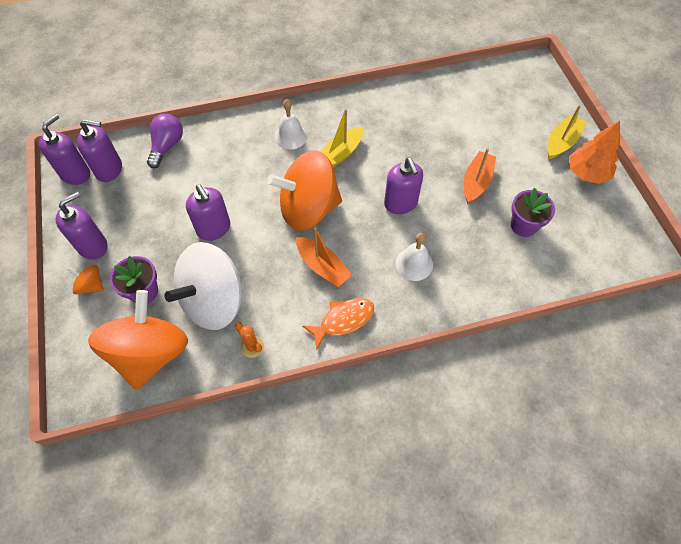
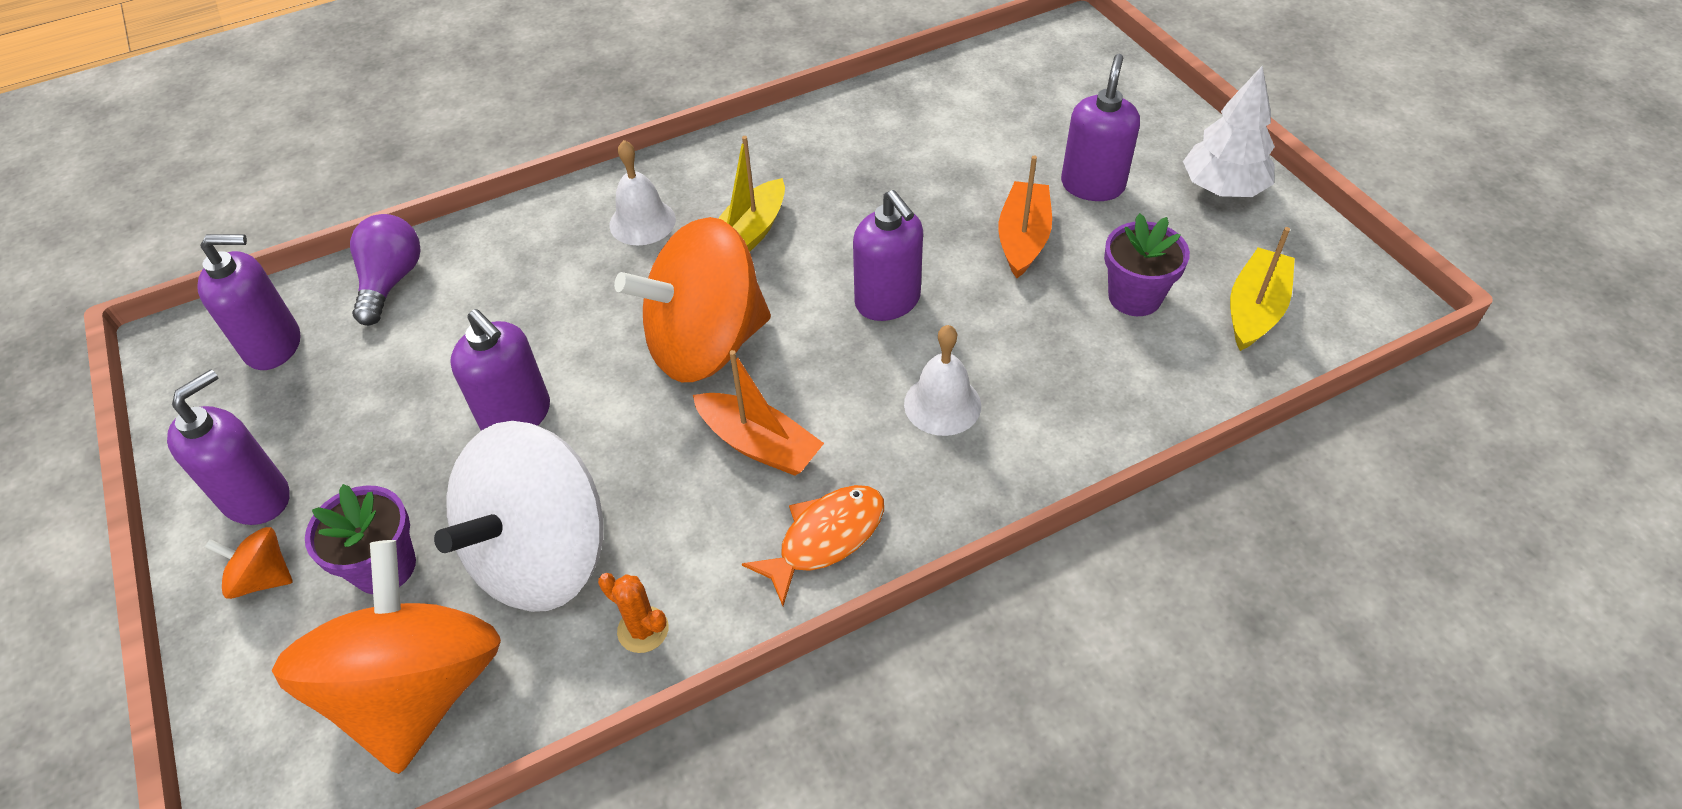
camera: 10 degrees left, 10 degrees down
purple soap dispenser [39,114,90,185] -> purple soap dispenser moved to [1061,54,1140,201]
yellow boat [547,105,587,159] -> yellow boat moved to [1230,227,1295,351]
orange tree [569,121,620,184] -> white tree [1183,66,1275,197]

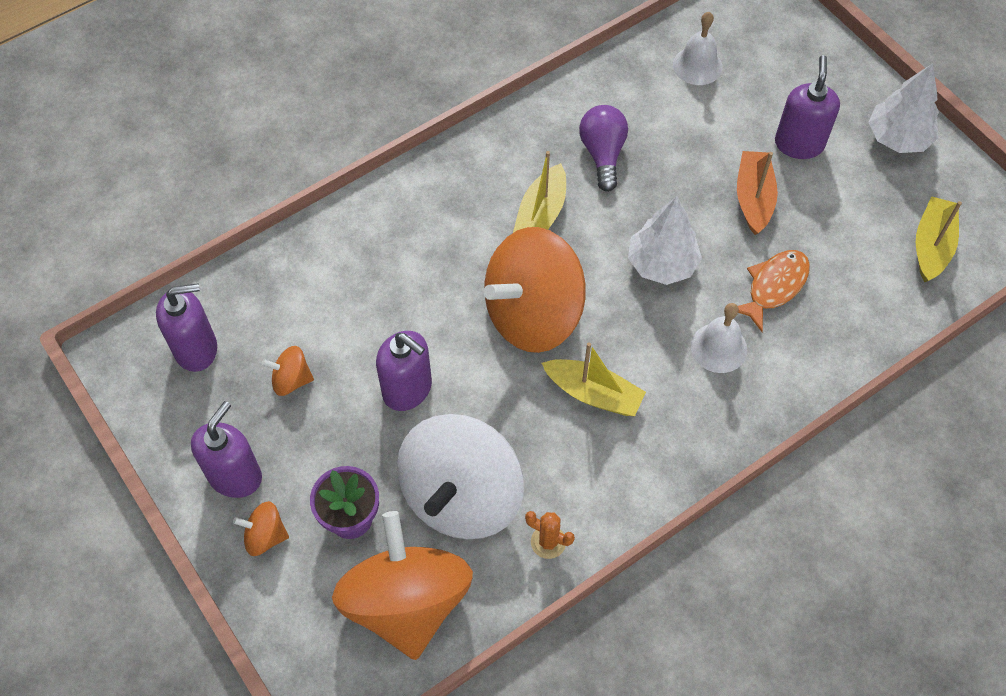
camera: 10 degrees left, 10 degrees up
purple light bulb [350,214,421,326] -> purple light bulb moved to [579,105,628,192]
white bell [609,140,676,245] -> white bell moved to [673,12,723,85]
orange boat [693,350,824,476] -> yellow boat [542,342,646,416]
orange fish [742,485,884,606] -> orange fish moved to [738,250,810,332]
purple soap dispenser [853,190,923,321] -> white tree [628,196,702,285]
purple flower pot [1104,213,1190,316] -> none
none -> orange spinning top [262,346,314,396]

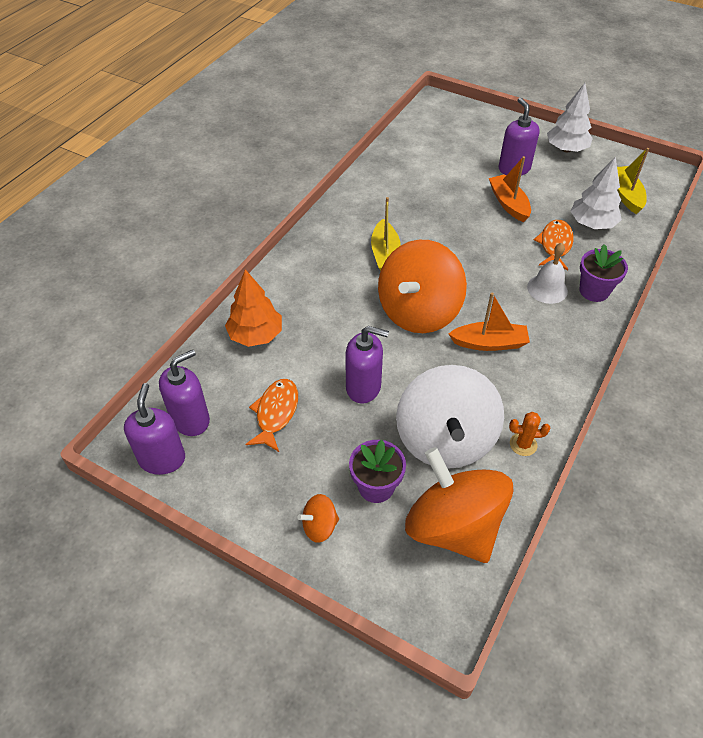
camera: 25 degrees left, 10 degrees down
purple soap dispenser [191,401,262,498] -> purple soap dispenser moved to [124,383,185,475]
orange spinning top [262,346,314,396] -> orange fish [246,379,298,452]
yellow boat [542,342,646,416] -> orange boat [448,293,530,351]
purple light bulb [579,105,628,192] -> none
white tree [628,196,702,285] -> white tree moved to [570,156,622,229]
white bell [673,12,723,85] -> none
none -> orange tree [225,269,282,347]
none -> purple flower pot [579,244,628,302]

